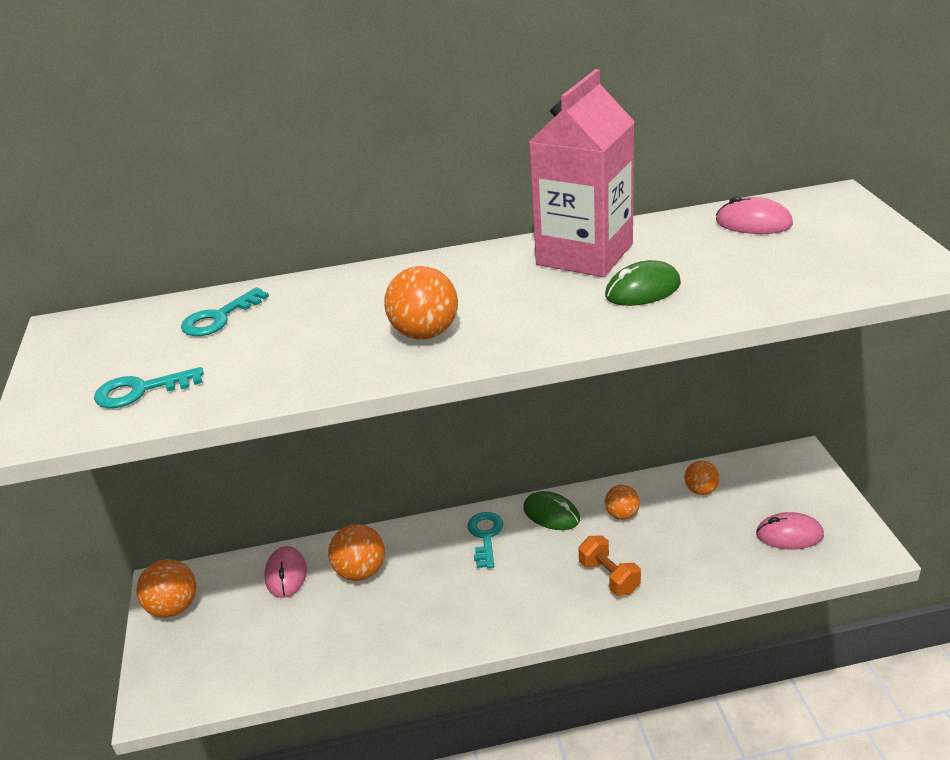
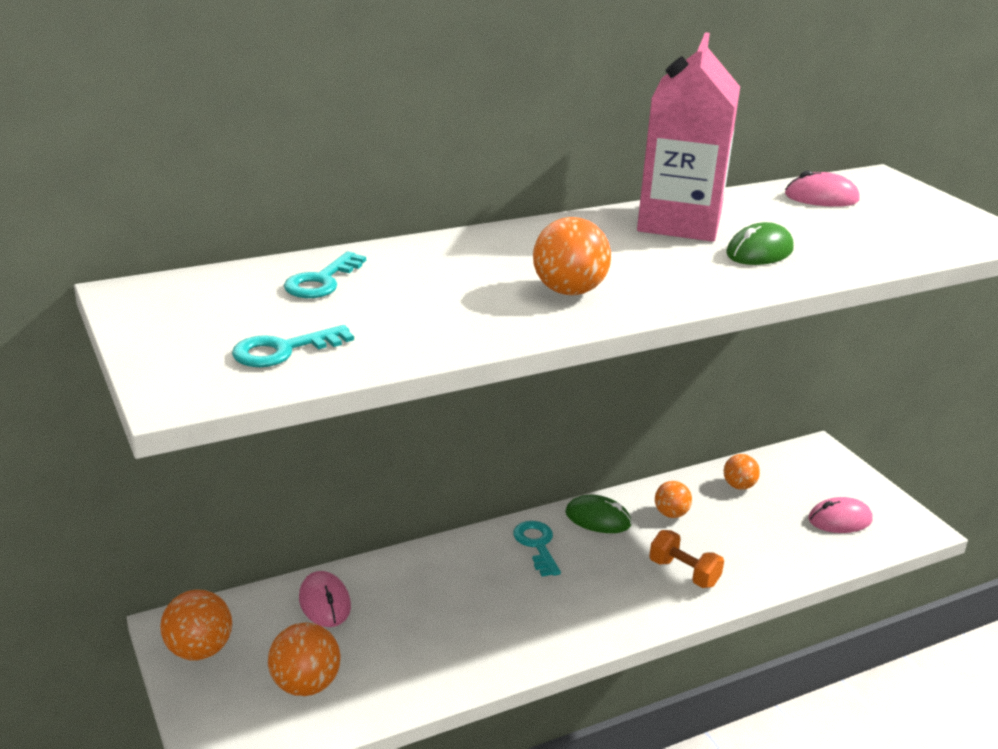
camera: 20 degrees left, 5 degrees down
orange ball [328,524,385,581] -> orange ball moved to [268,622,341,696]

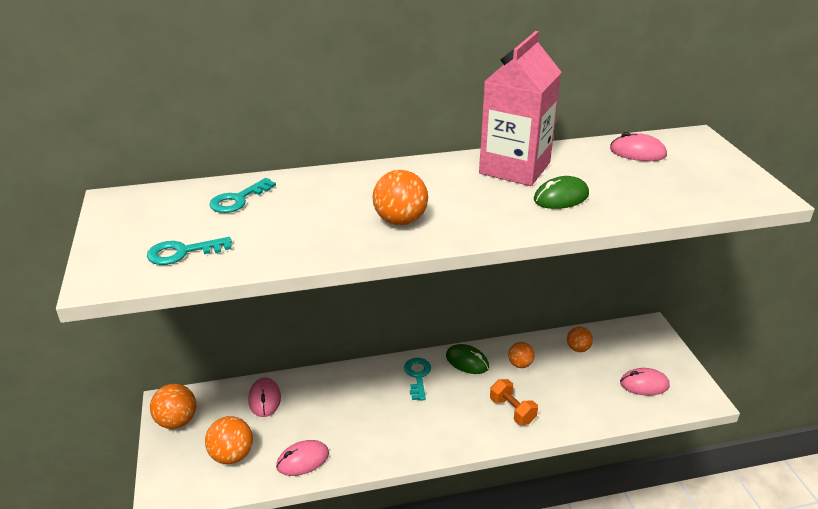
camera: 15 degrees right, 5 degrees up
none -> pink mouse [276,440,329,476]

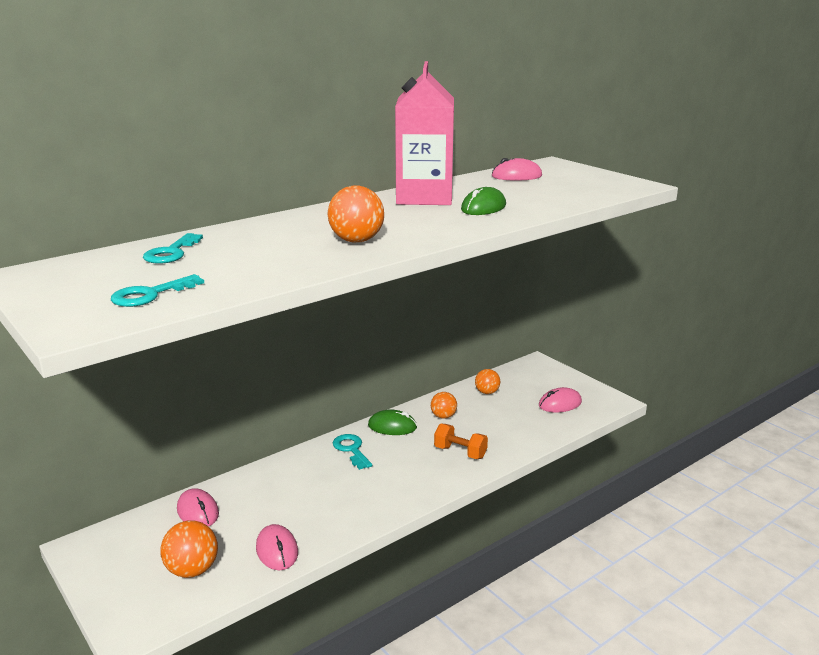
camera: 25 degrees left, 10 degrees down
orange ball [150,384,196,429] -> none
pink mouse [276,440,329,476] -> pink mouse turned 60 degrees counterclockwise [256,524,298,570]

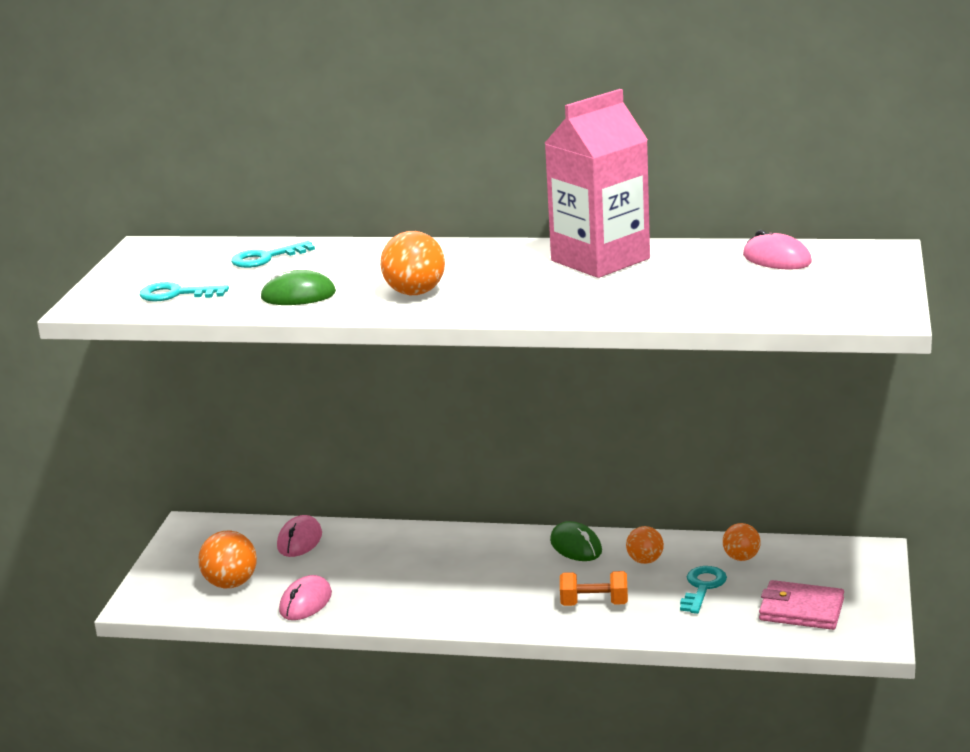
camera: 50 degrees right, 0 degrees up
turquoise key [333,434,373,470] -> turquoise key moved to [680,566,727,614]
orange dumbbell [434,424,488,459] -> orange dumbbell turned 75 degrees counterclockwise [560,571,628,606]
green mouse [461,187,506,215] -> green mouse moved to [260,270,336,305]
pink mouse [539,387,582,412] -> pink wallet [759,580,844,630]

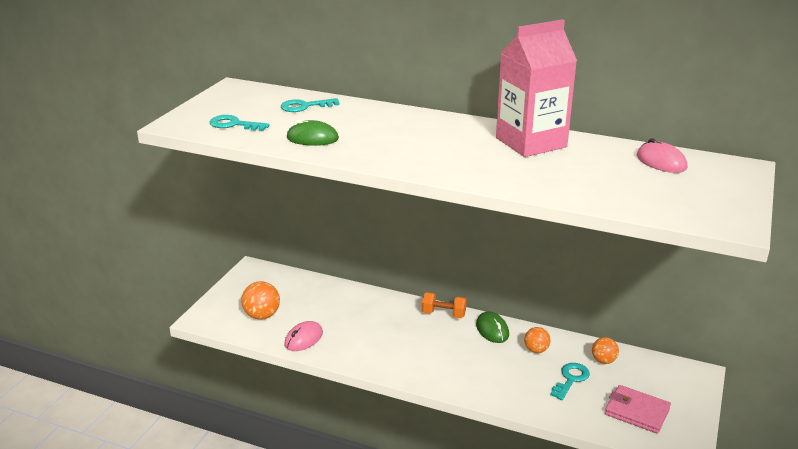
camera: 10 degrees right, 5 degrees up
pink mouse [277,515,322,557] -> none
orange ball [380,231,445,295] -> none
orange dumbbell [560,571,628,606] -> orange dumbbell moved to [422,292,467,318]

